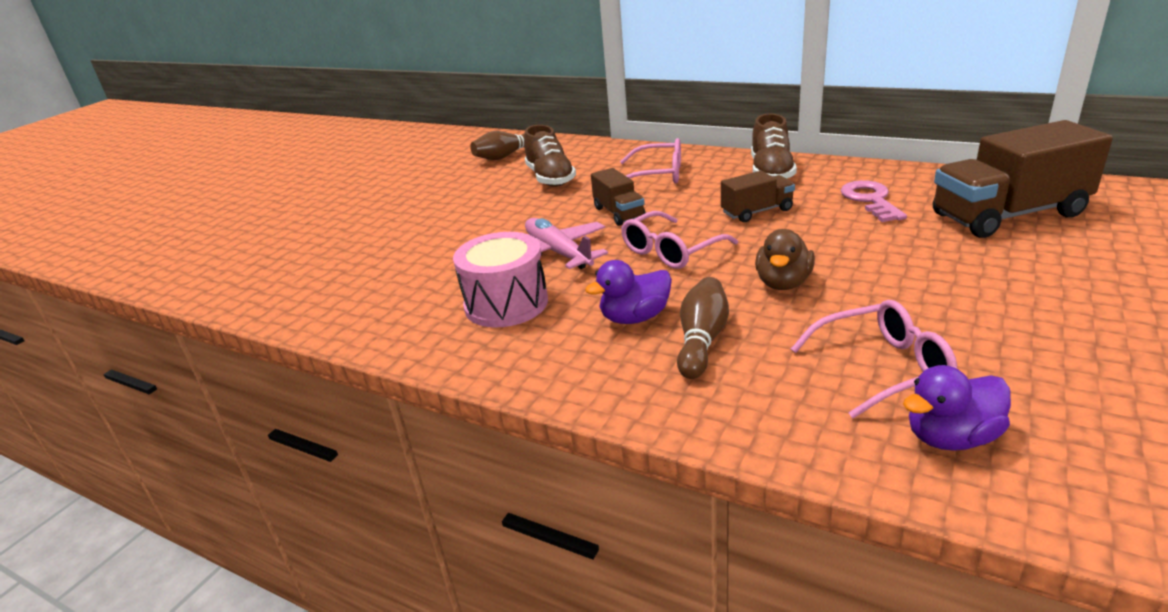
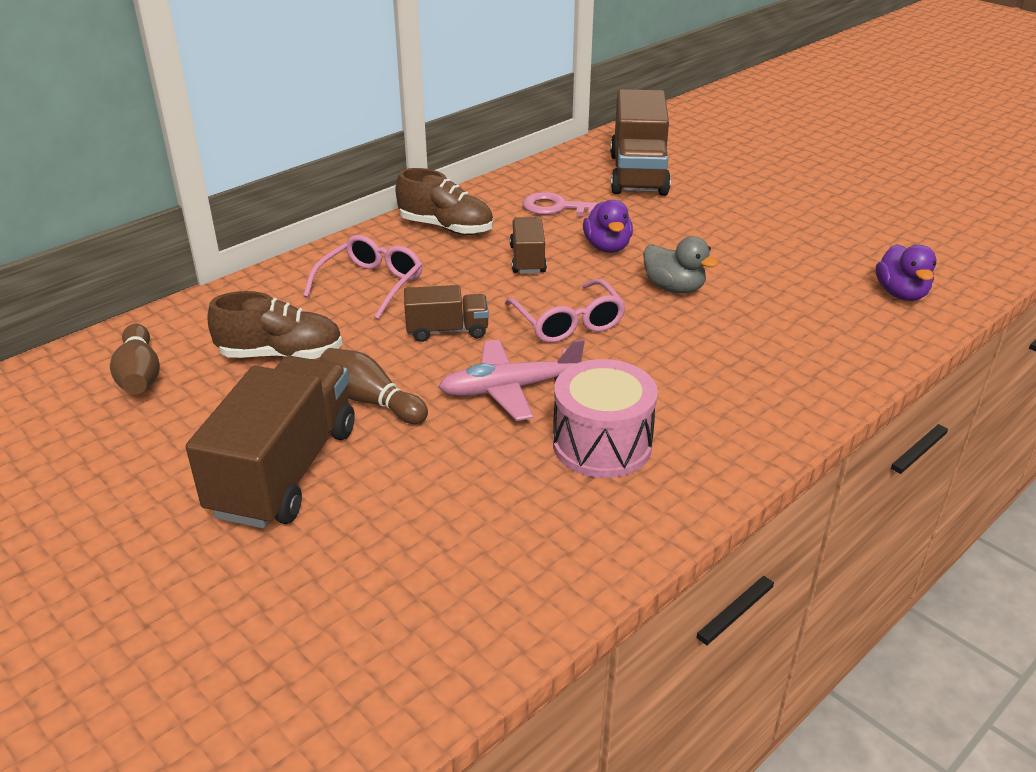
camera: 75 degrees left, 5 degrees up
purple duck [585,260,672,324] -> purple duck moved to [583,200,633,253]
brown bowling pin [677,277,729,379] -> brown bowling pin moved to [319,348,428,424]
brown duck [755,229,815,290] -> grey duck [643,236,719,293]
pink glasses [791,300,957,418] -> none
none -> brown truck [186,356,355,528]

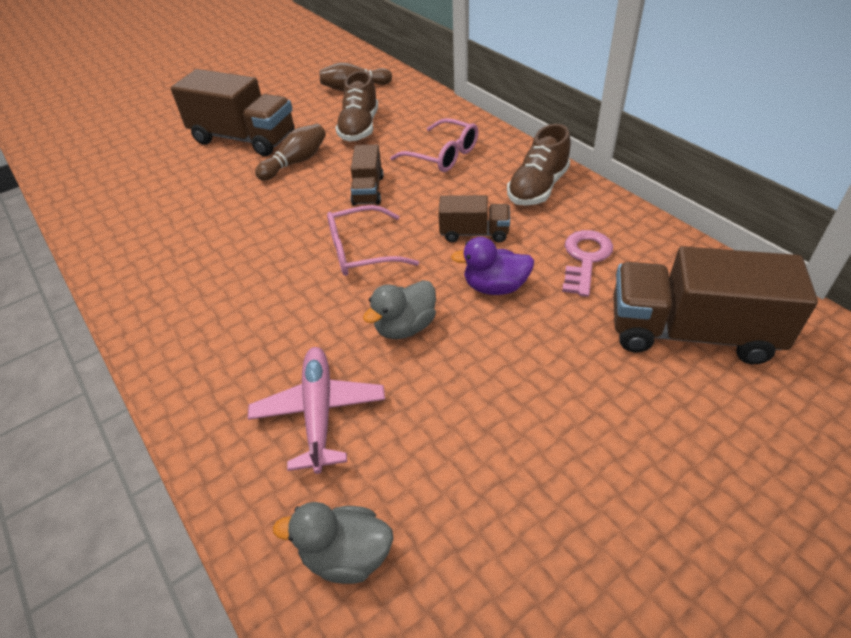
camera: 100 degrees right, 10 degrees up
pink plane [438,339,585,421] -> pink plane moved to [248,347,385,474]
pink drum [553,359,658,478] -> none
purple duck [876,244,937,301] -> grey duck [273,502,394,584]

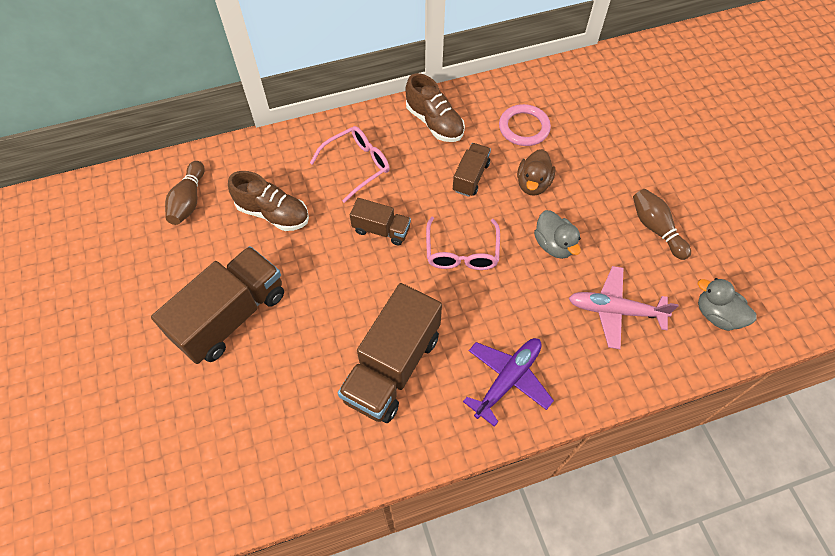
camera: 75 degrees left, 15 degrees up
brown bowling pin [255,124,326,181] -> brown bowling pin moved to [633,189,691,260]
grey duck [273,502,394,584] -> grey duck turned 105 degrees clockwise [698,278,756,331]
purple duck [451,237,534,295] -> brown duck [517,149,555,196]
pink key [562,230,613,297] -> pink ring [499,104,551,146]
brown truck [613,246,818,364] -> brown truck moved to [338,283,442,423]
none -> purple plane [463,338,554,427]

